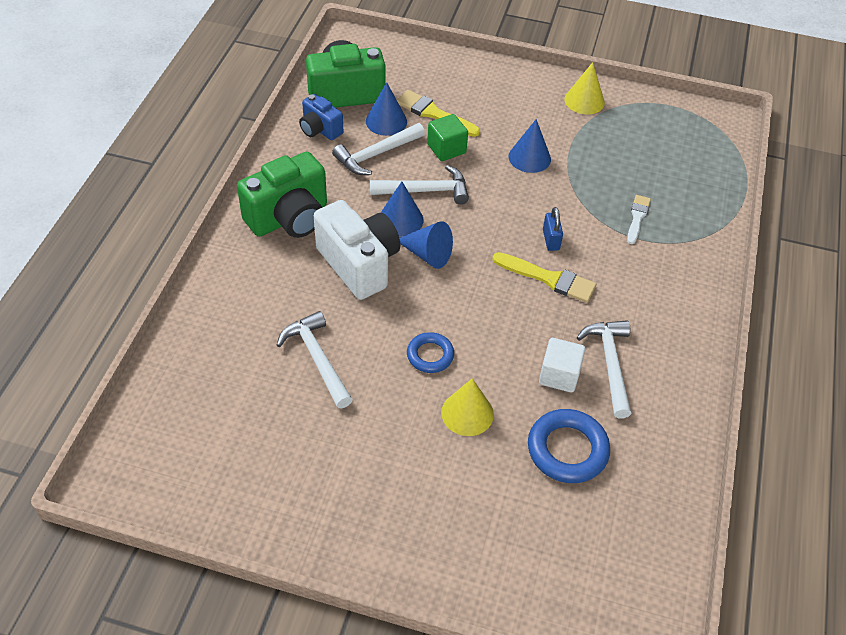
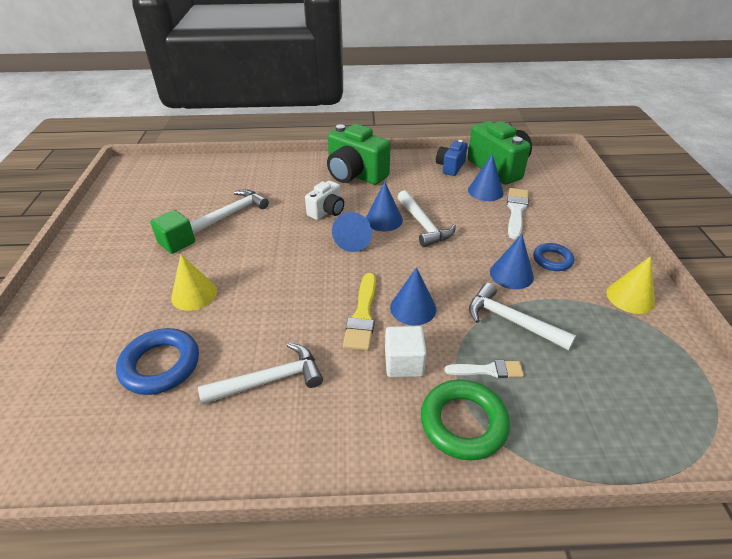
camera: 75 degrees right, 10 degrees down
white camera [314,200,400,300] -> white camera [305,180,344,220], size x0.56
white hammer [332,123,425,175] -> white hammer moved to [469,283,576,350]
yellow brush [397,90,480,137] -> white brush [507,188,529,240]
blue ring [407,332,454,373] -> blue ring moved to [533,243,574,271]
green cube [427,114,468,161] -> green cube moved to [150,210,195,254]
white cube [539,338,585,393] -> white cube moved to [385,326,427,377]
blue padlock [543,207,563,251] -> blue cone [390,267,436,326]
none -> green ring [421,380,510,460]

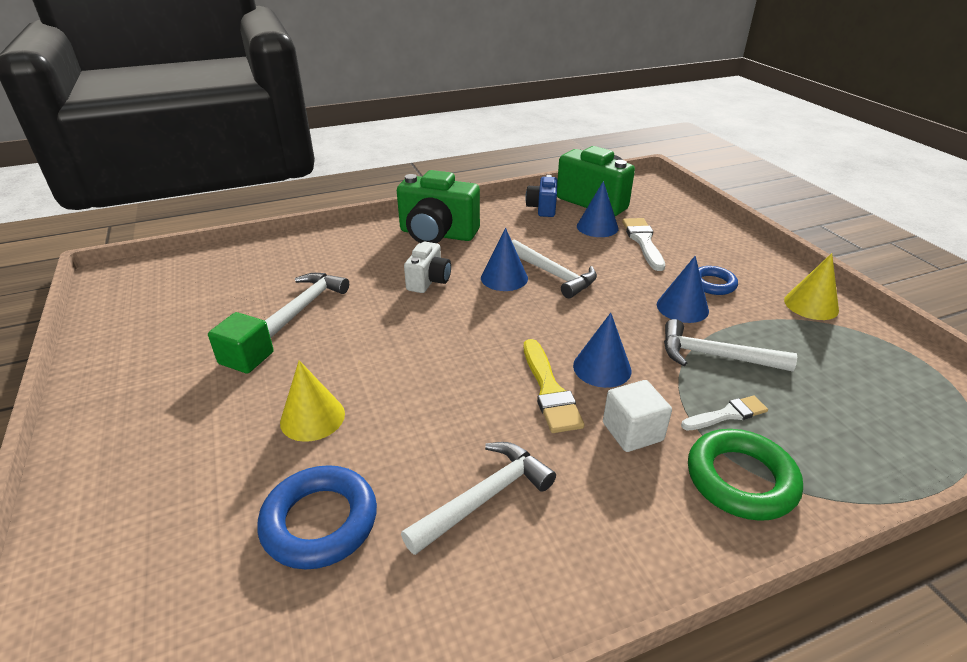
camera: 20 degrees left, 5 degrees down
blue cone [332,212,372,252] -> none

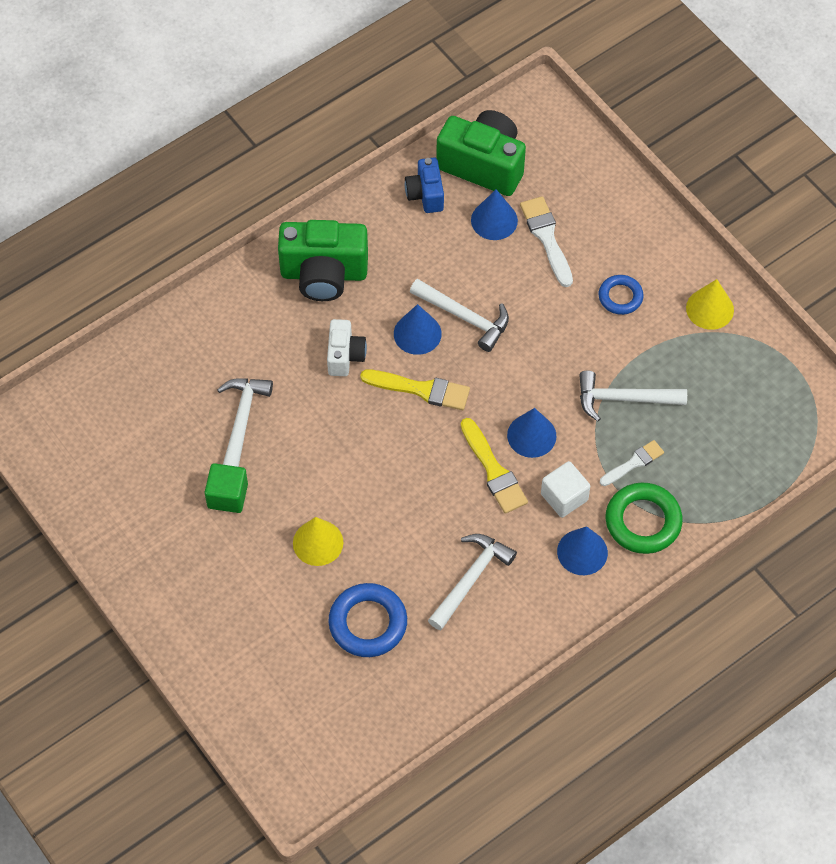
camera: 15 degrees left, 25 degrees up
blue cone [657,256,709,323] -> blue cone moved to [557,526,608,575]
none -> yellow brush [360,370,470,410]

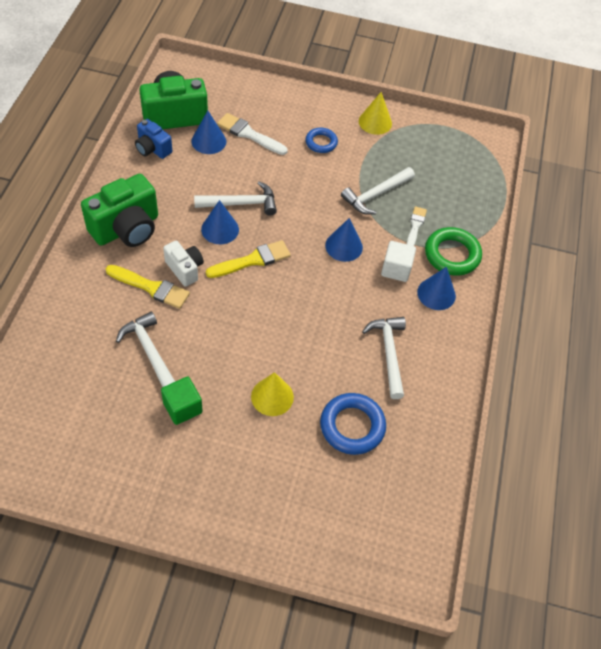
camera: 45 degrees left, 5 degrees down
yellow brush [461,418,528,514] -> yellow brush moved to [106,265,190,309]

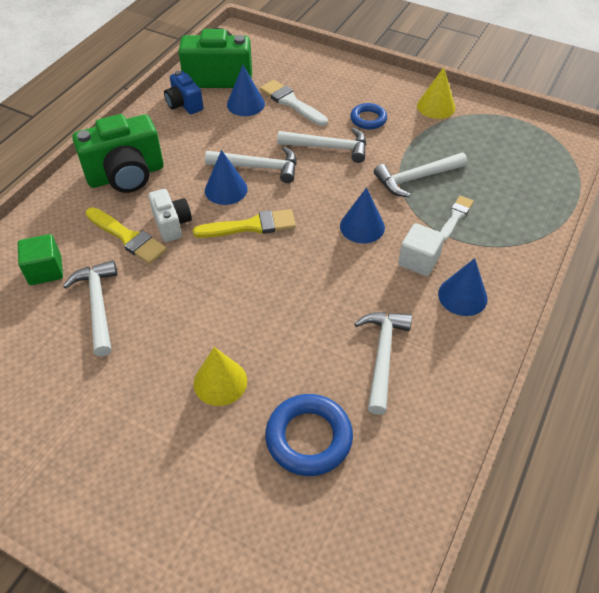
camera: 20 degrees right, 5 degrees down
green cube [161,376,203,425] -> green cube moved to [18,234,63,285]
green ring [425,227,482,276] -> none
none -> white hammer [277,127,367,163]

